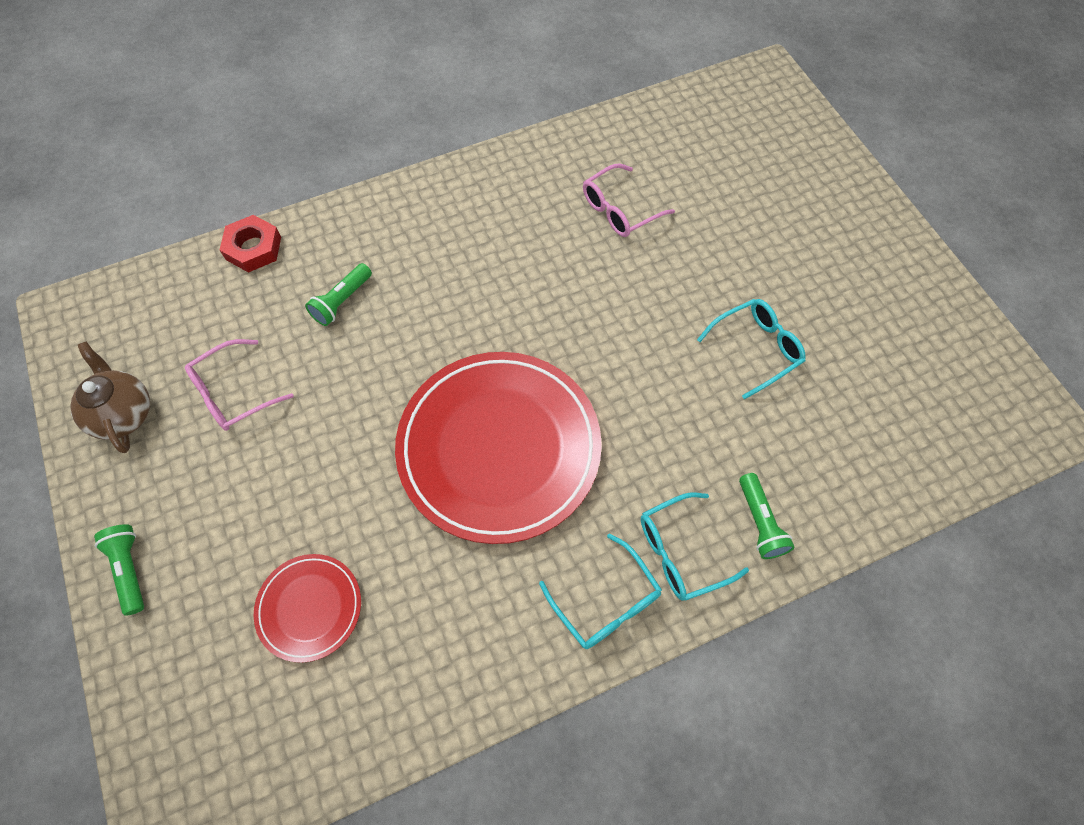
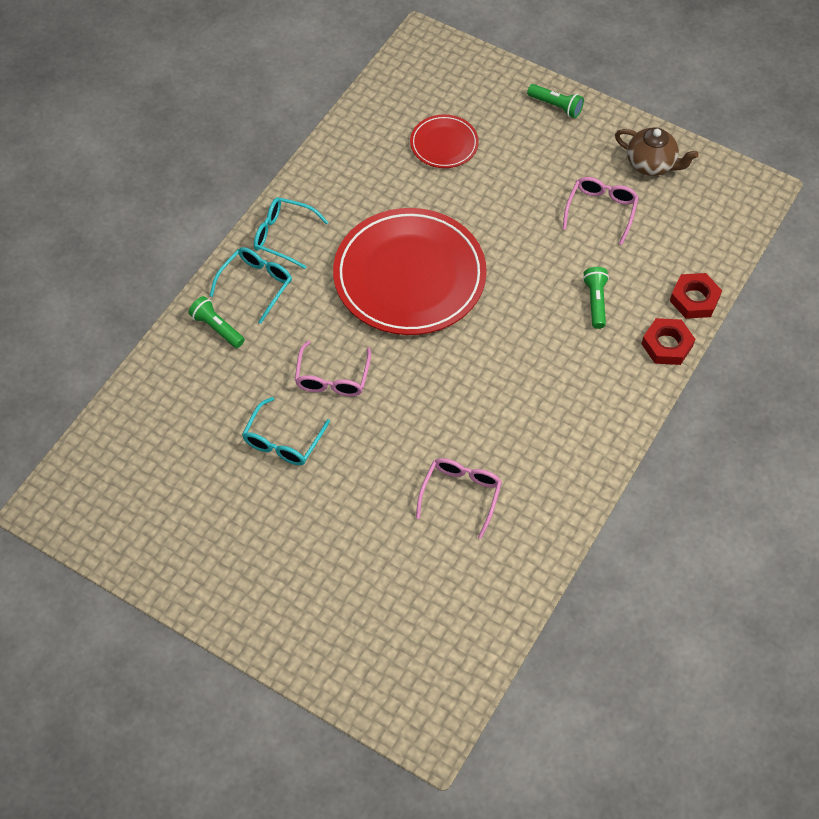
camera: 145 degrees right, 5 degrees down
none -> pink glasses [295,341,371,396]
none -> red nut [641,318,695,365]

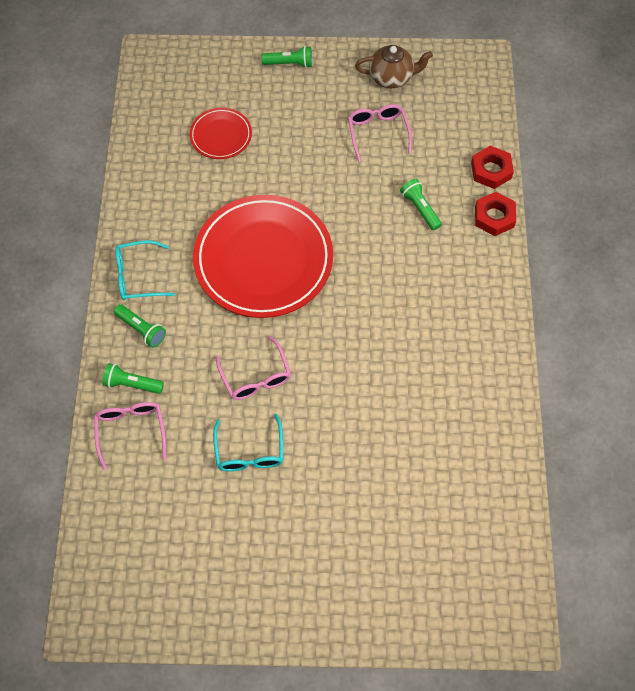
camera: 30 degrees left, 5 degrees up
turquoise glasses [210,247,292,324] -> green flashlight [114,304,166,348]
pink glasses [416,458,502,539] -> pink glasses moved to [94,402,166,470]

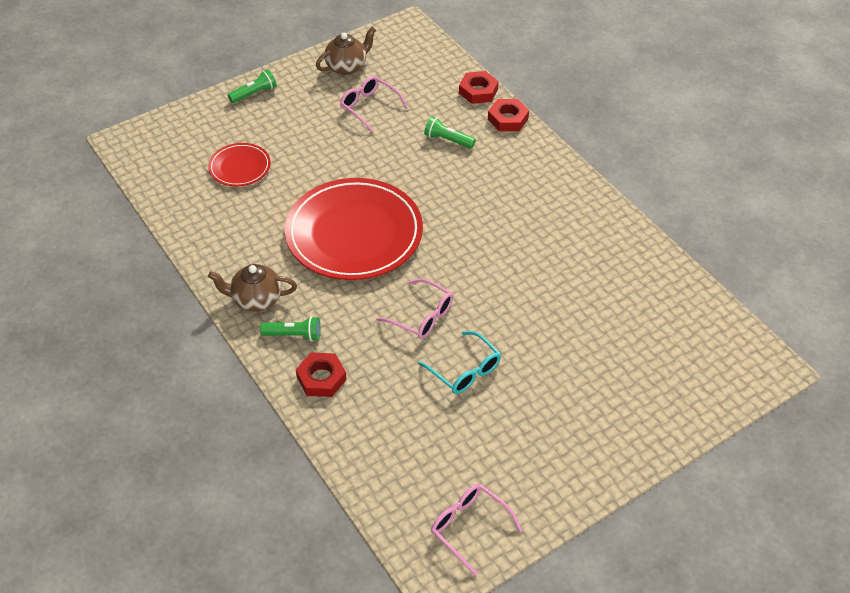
camera: 35 degrees left, 15 degrees down
pink glasses [94,402,166,470] -> pink glasses moved to [431,484,522,576]
green flashlight [102,363,164,394] -> red nut [296,353,347,397]
turquoise glasses [115,240,175,300] -> brown teapot [208,264,297,311]

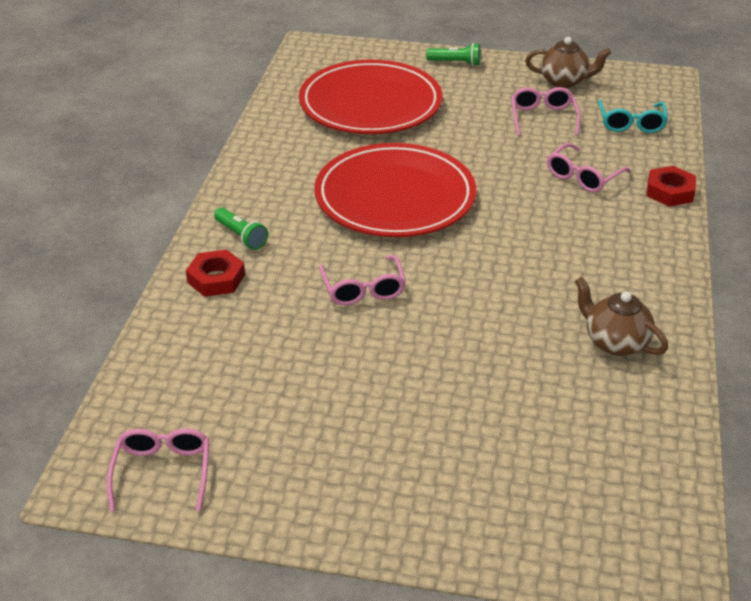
camera: 45 degrees right, 10 degrees down
red plate [208,143,271,187] -> red plate [299,60,442,134], size x2.10
brown teapot [208,264,297,311] -> brown teapot moved to [575,277,668,356]
turquoise glasses [418,331,501,394] -> turquoise glasses moved to [598,100,668,133]
green flashlight [424,117,476,149] -> pink glasses [547,143,631,192]
red nut [459,71,499,104] -> none

